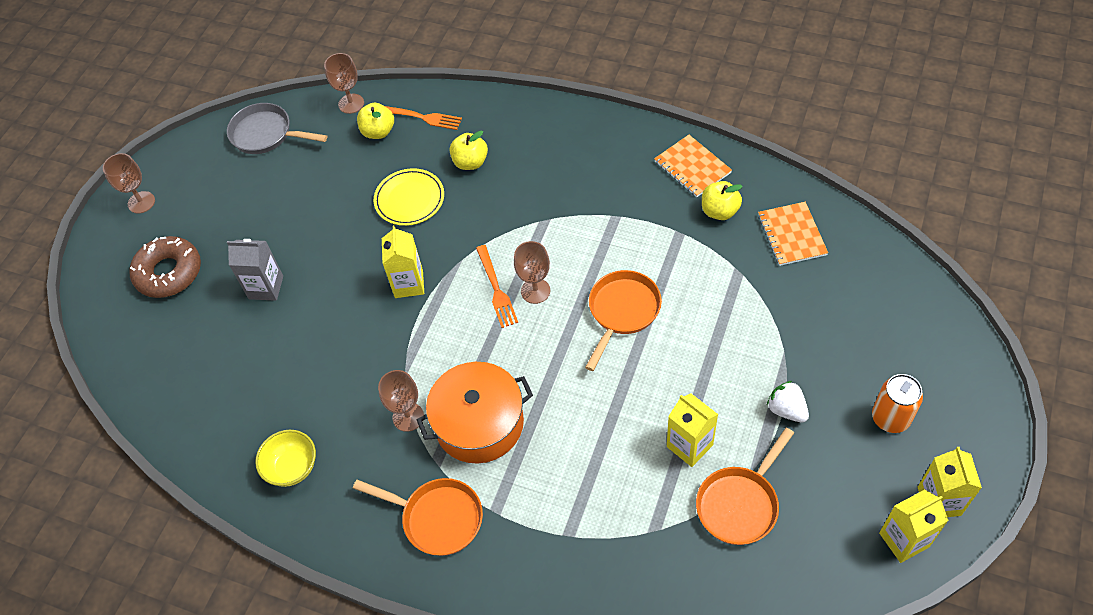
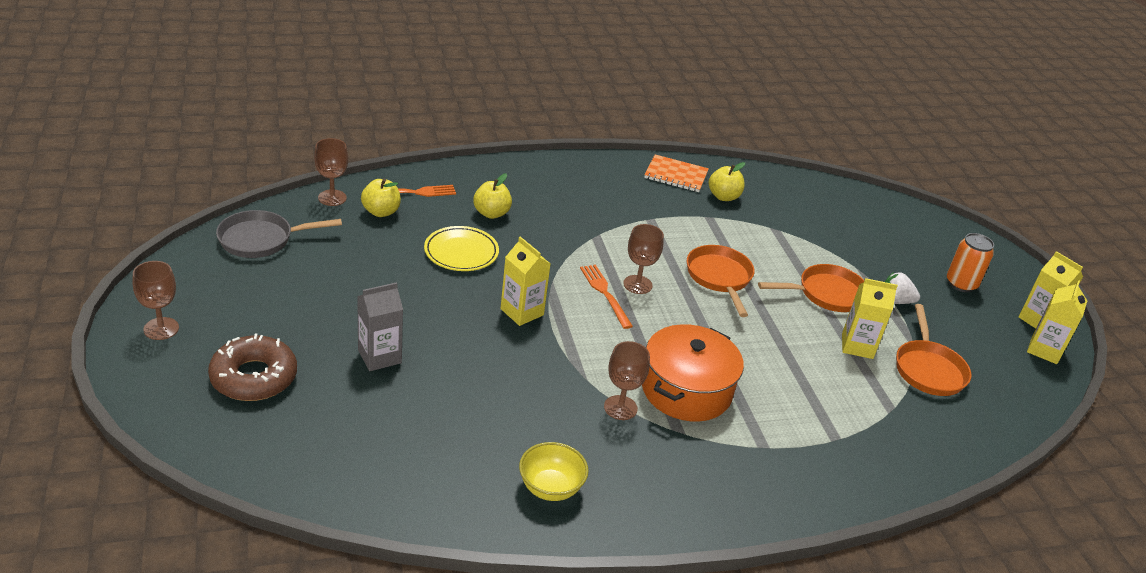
camera: 45 degrees left, 20 degrees down
orange pan [353,478,483,556] -> orange pan moved to [758,264,864,312]
orange fork [476,245,518,328] -> orange fork turned 150 degrees counterclockwise [580,265,633,329]
orange notebook [758,202,828,266] -> none

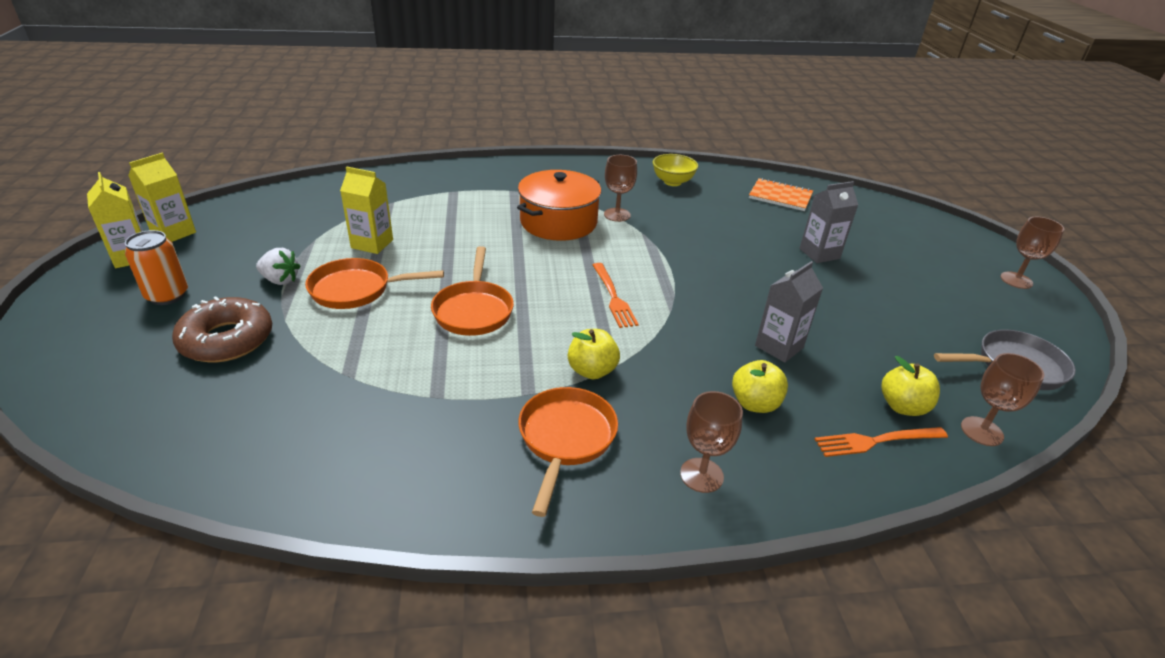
camera: 170 degrees left, 0 degrees up
brown donut [208,334,297,401] -> brown donut moved to [172,296,272,362]
yellow plate [424,226,499,271] -> grey carton [755,261,823,363]
yellow carton [500,237,551,326] -> none
brown goblet [623,224,664,294] -> brown goblet moved to [680,391,743,493]
orange notebook [644,154,709,192] -> orange notebook moved to [749,178,813,211]
yellow apple [709,162,745,201] -> yellow apple moved to [568,329,620,379]
orange pan [896,304,971,396] -> orange pan moved to [518,387,618,517]

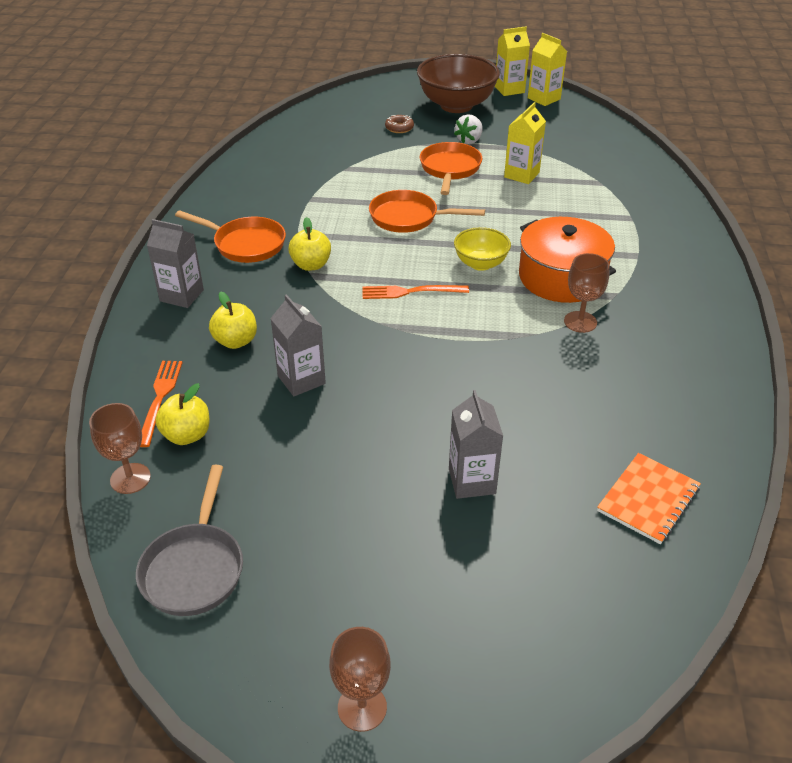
camera: 105 degrees right, 5 degrees up
orange can [125,230,188,305] -> brown bowl [417,54,500,113]
brown donut [172,296,272,362] -> brown donut [385,115,414,133], size x0.48
yellow bowl [653,154,698,186] -> yellow bowl moved to [454,227,511,271]
brown goblet [680,391,743,493] -> grey carton [147,219,204,308]

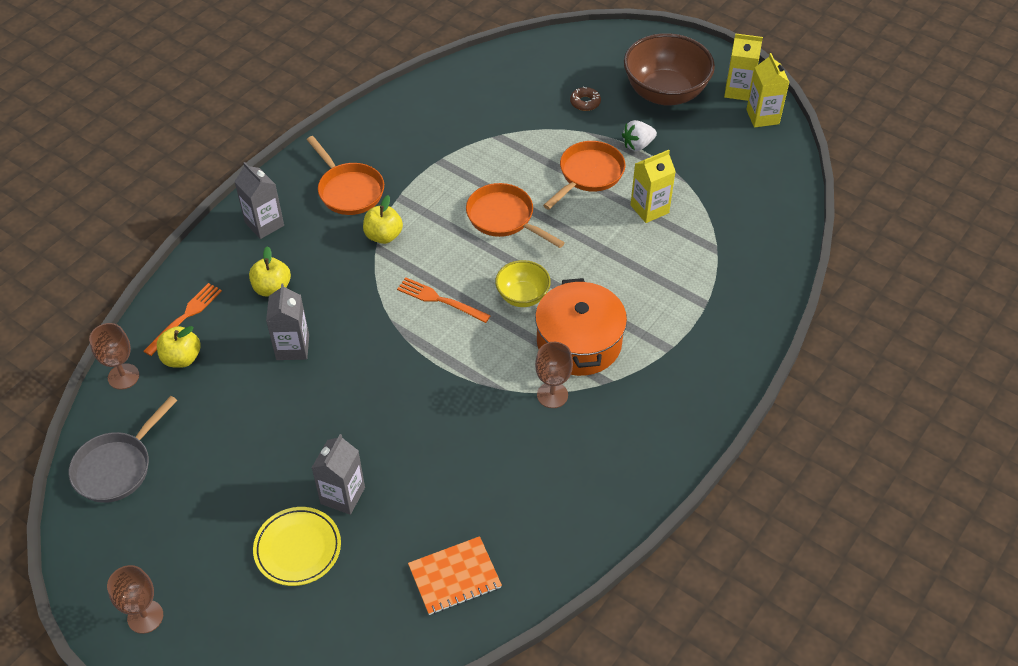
camera: 30 degrees right, 10 degrees up
none -> yellow plate [253,507,341,586]

